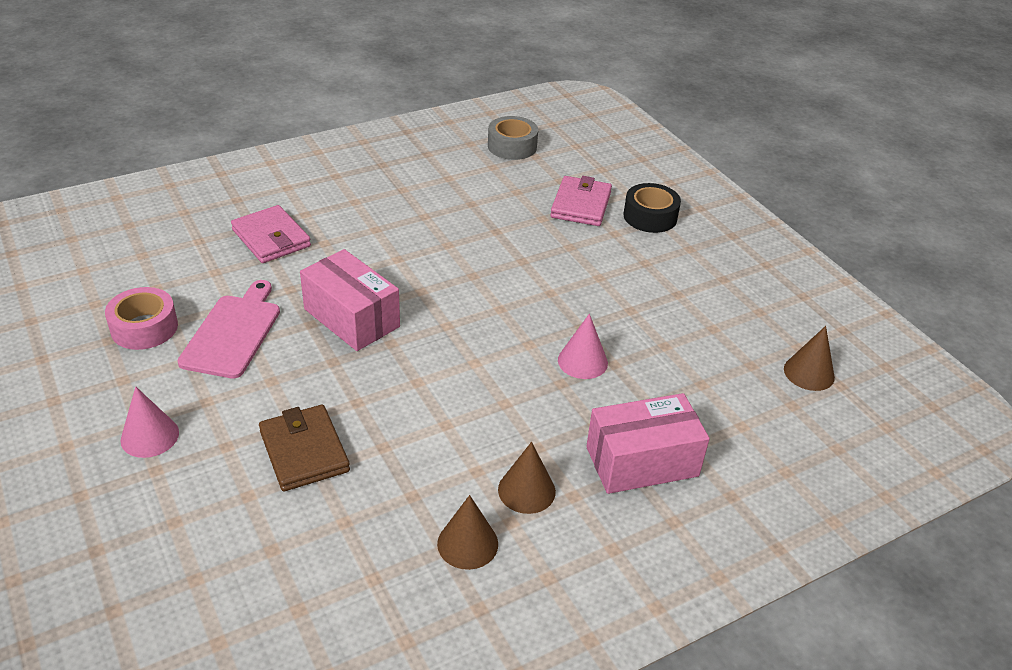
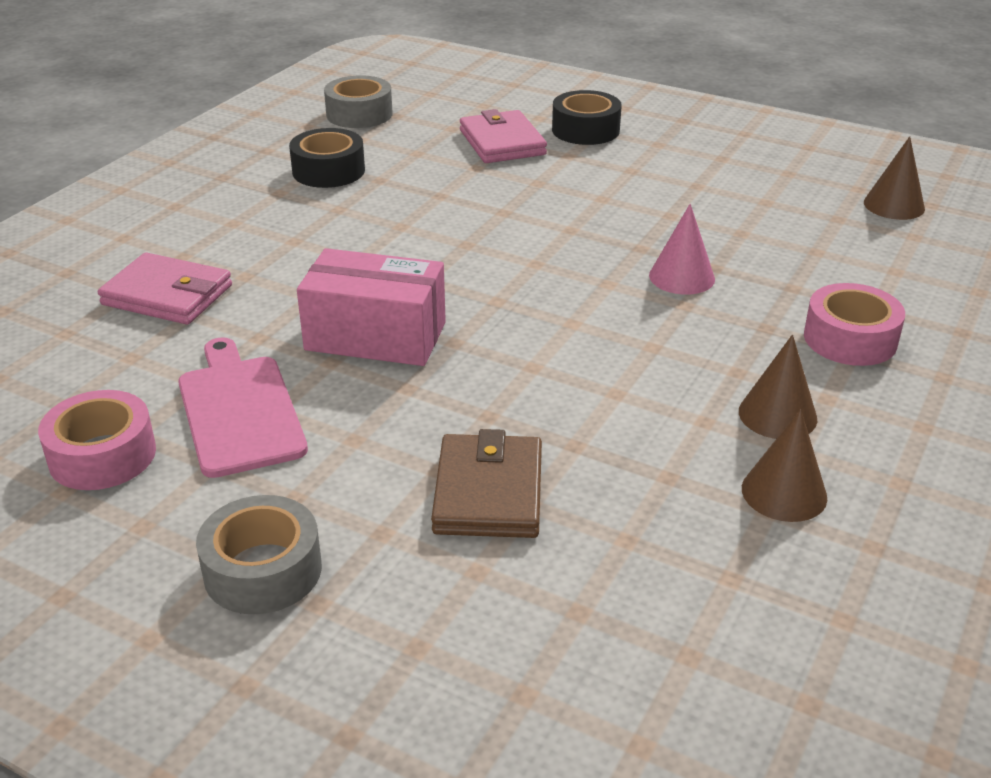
camera: 30 degrees left, 5 degrees down
pink cone [121,387,179,458] -> grey tape [196,495,322,614]
brown wallet [259,405,350,491] -> brown wallet turned 60 degrees clockwise [431,429,542,538]
pink box [586,393,710,494] -> pink tape [804,283,905,366]
none -> black tape [289,128,365,188]

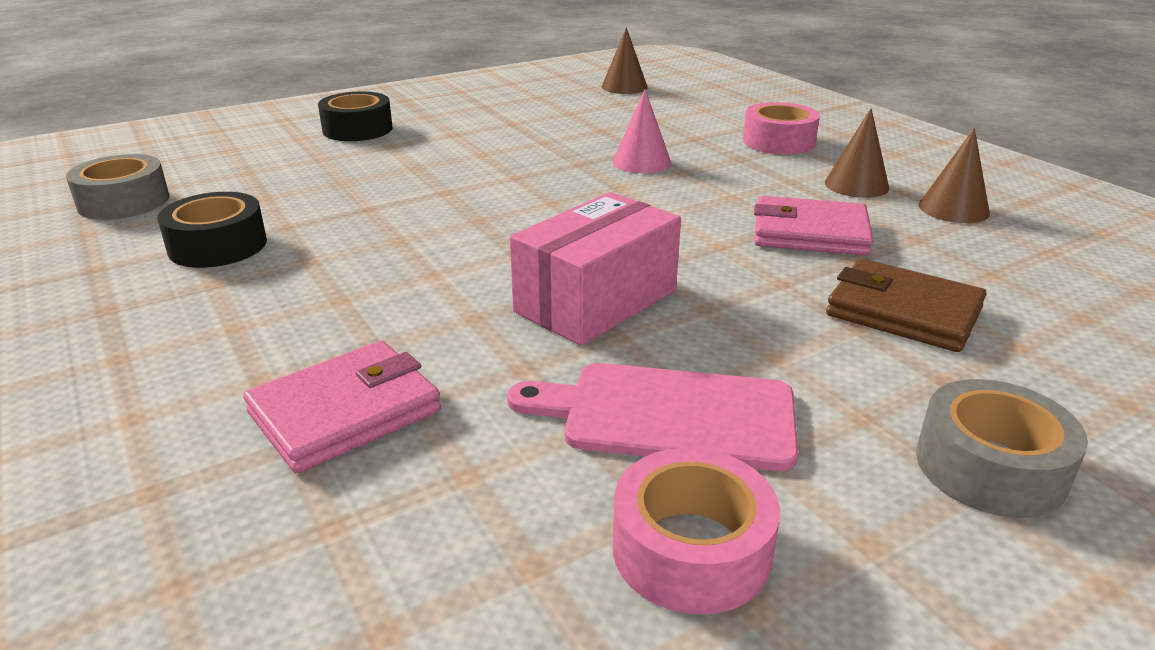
camera: 60 degrees left, 5 degrees down
pink wallet [460,109,547,163] -> pink wallet moved to [754,196,874,256]

